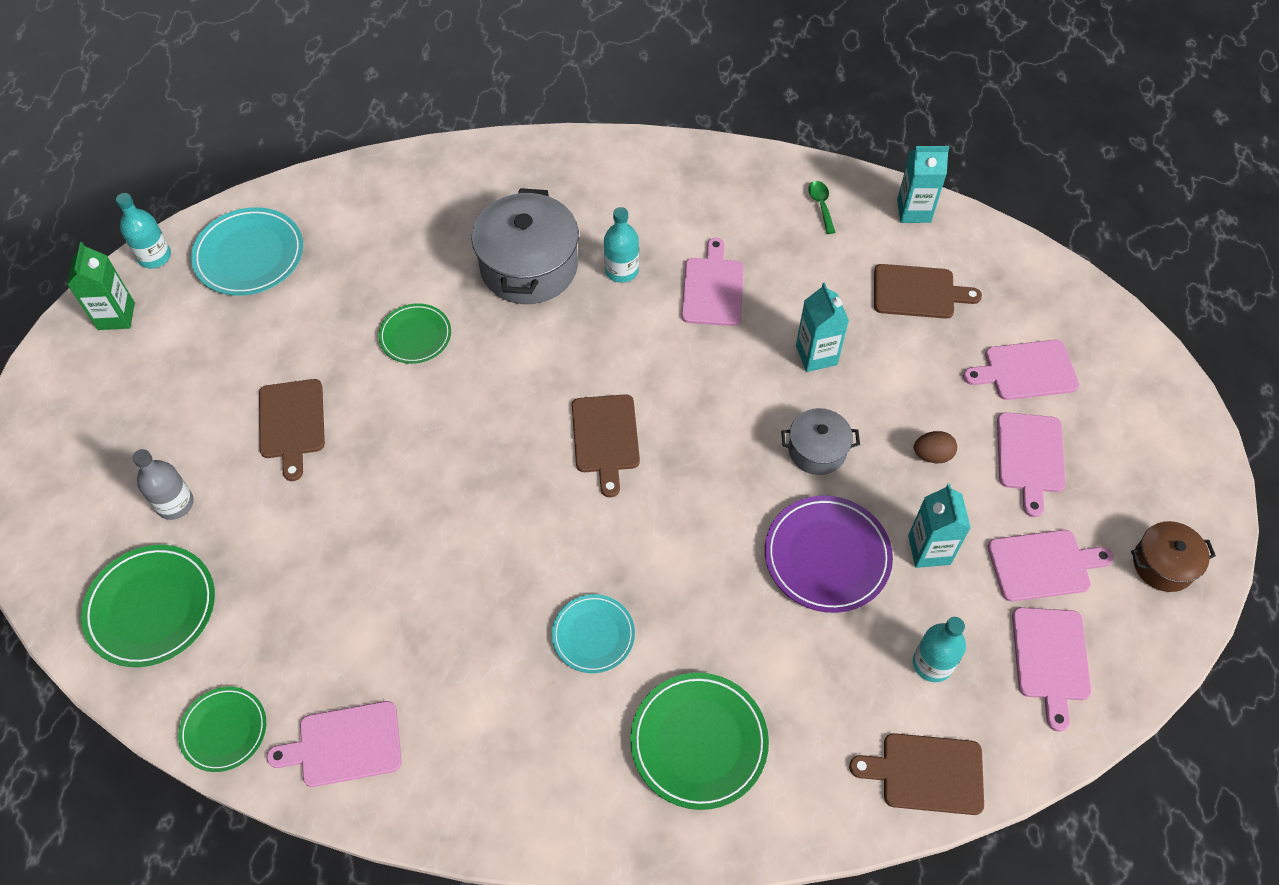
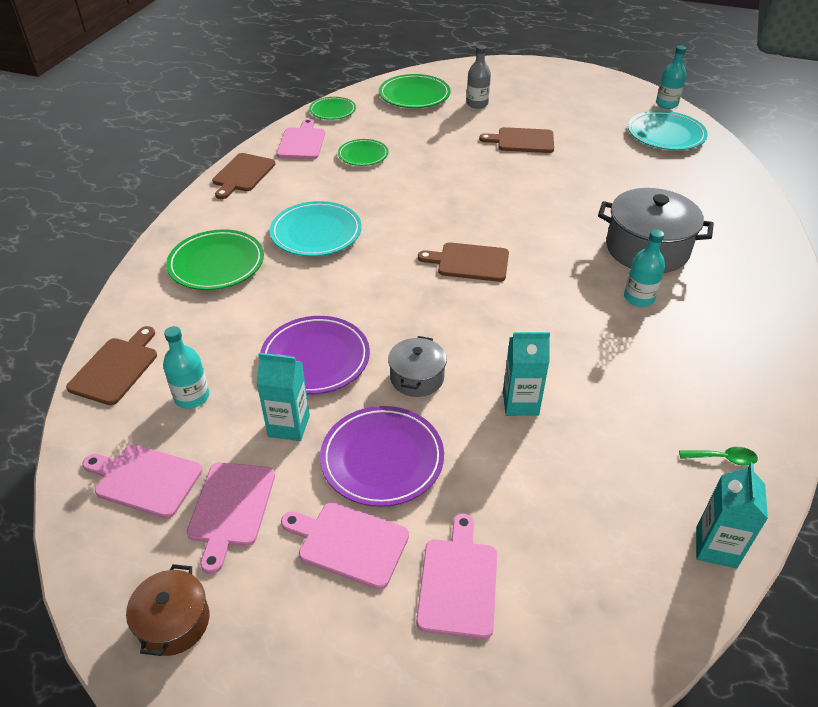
camera: 105 degrees right, 15 degrees down
green carton [67,242,135,330] -> none
green plate [378,303,451,364] -> green plate moved to [338,139,388,166]
turquoise plate [552,594,635,673] -> turquoise plate [270,201,362,256], size x1.58
pink cutting board [681,238,744,326] -> none
brown cutting board [874,264,982,319] -> brown cutting board moved to [212,153,275,199]
brown egg [914,431,957,463] -> purple plate [320,406,444,507]

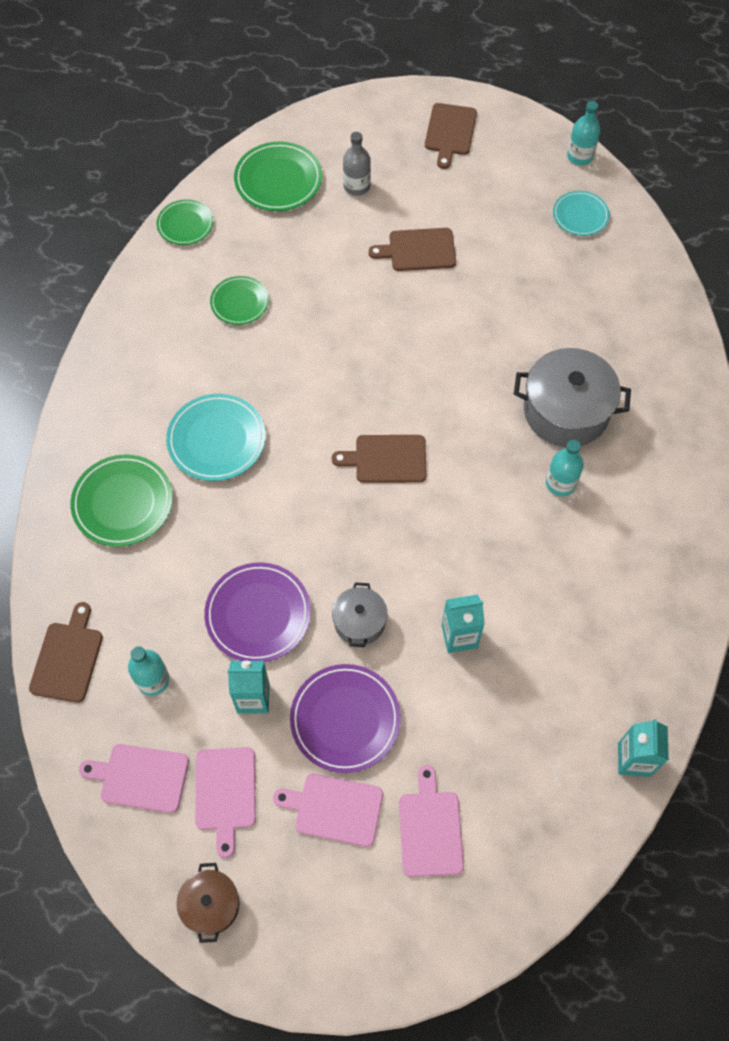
camera: 10 degrees left, 20 degrees up
brown cutting board [212,153,275,199] -> brown cutting board moved to [425,103,477,169]
pink cutting board [276,119,325,159] -> none
turquoise plate [628,111,708,150] -> turquoise plate [553,191,610,236], size x0.63
green spoon [679,447,758,466] -> none

